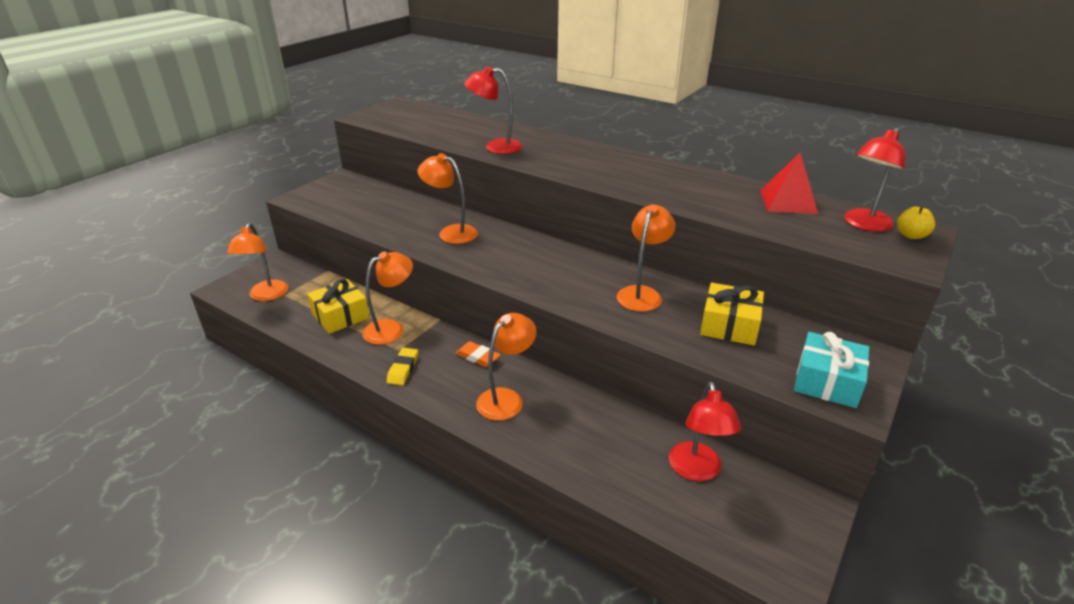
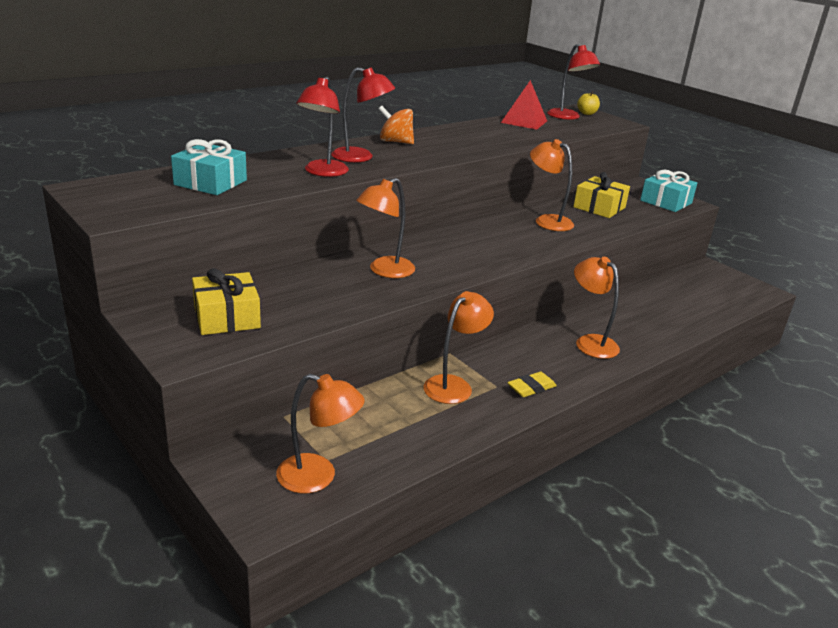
camera: 75 degrees left, 5 degrees down
yellow gift [307,279,370,334] -> yellow gift moved to [192,268,261,335]
orange lamp [362,252,413,345] -> orange lamp turned 60 degrees clockwise [424,291,494,404]
yellow eraser [387,348,418,385] -> yellow eraser turned 60 degrees counterclockwise [508,372,557,397]
orange eraser [455,341,501,367] -> none
red lamp [669,382,741,481] -> red lamp moved to [331,67,395,162]
none -> turquoise gift [171,139,247,195]
none -> orange spinning top [379,106,414,144]

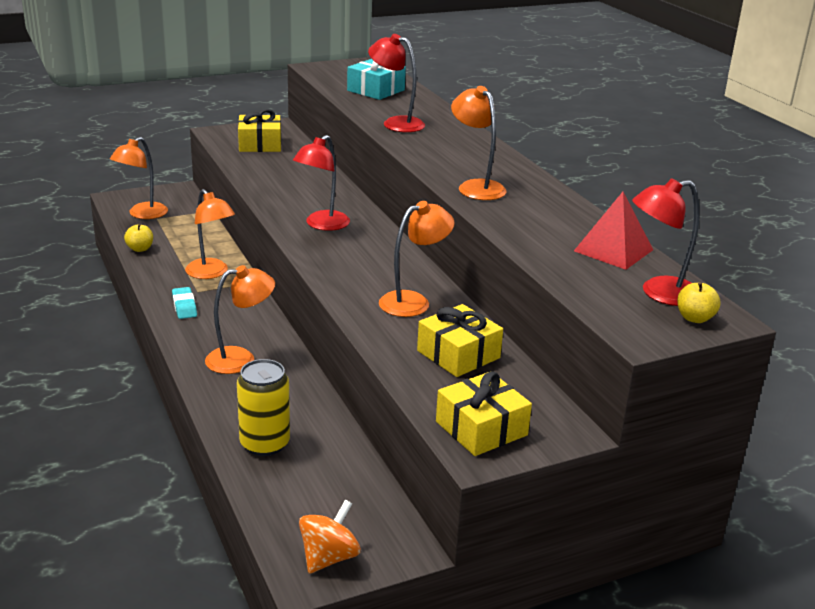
camera: 105 degrees right, 0 degrees up
red lamp [331,67,395,162] -> red lamp moved to [293,135,350,231]
orange lamp [356,178,415,278] -> orange lamp moved to [451,86,506,200]
orange spinning top [379,106,414,144] -> orange spinning top moved to [299,500,361,574]
yellow eraser [508,372,557,397] -> turquoise eraser [172,287,197,319]
turquoise gift [640,170,697,212] -> yellow gift [436,371,532,456]
none -> yellow apple [124,224,153,252]
none -> yellow can [237,359,290,456]

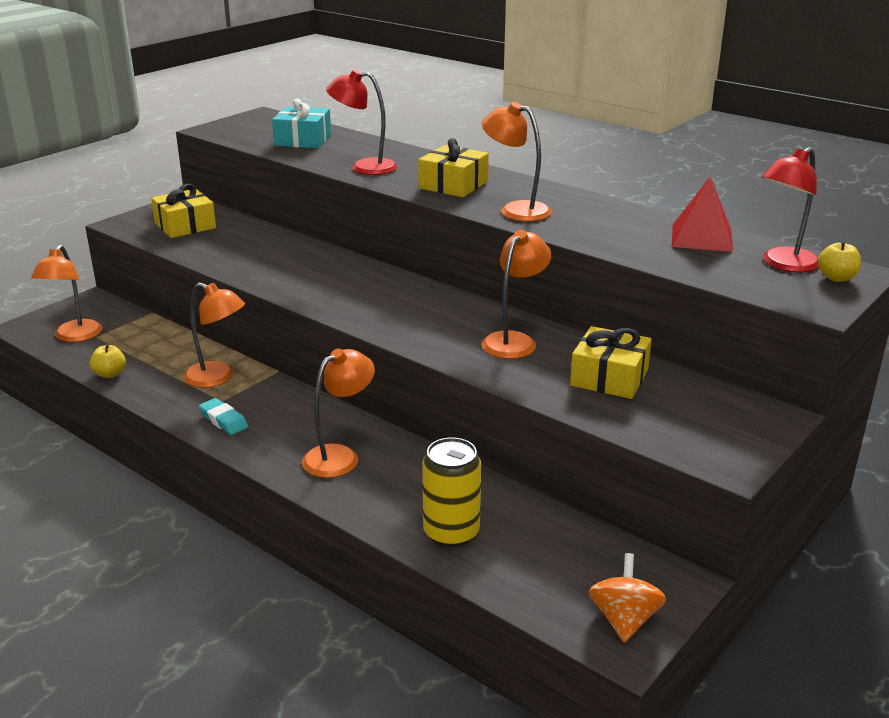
camera: 25 degrees left, 0 degrees up
red lamp [293,135,350,231] -> none
yellow gift [436,371,532,456] -> yellow gift moved to [418,138,489,197]

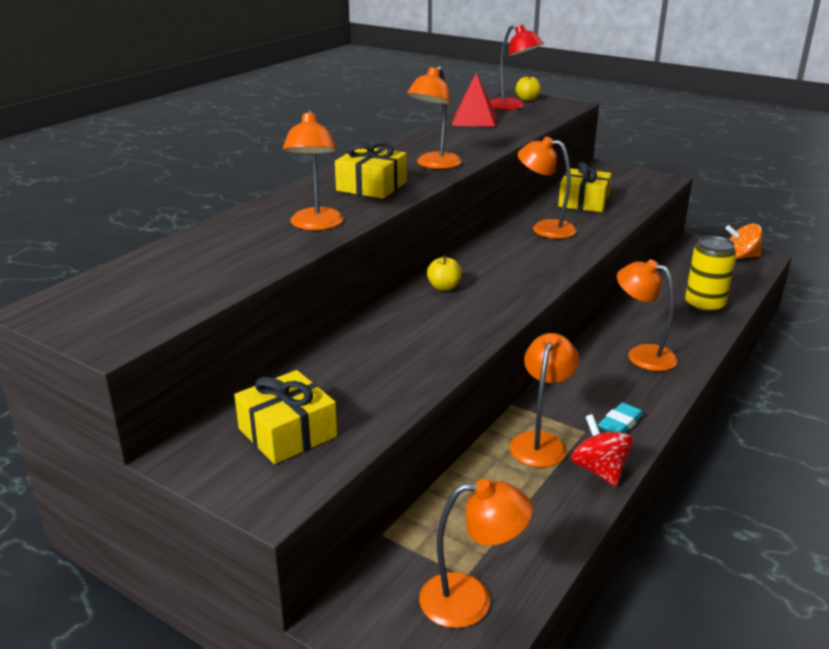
camera: 95 degrees left, 0 degrees up
yellow apple [90,344,126,378] -> yellow apple moved to [427,255,462,291]
turquoise gift [272,98,331,148] -> none
red lamp [326,69,397,175] -> orange lamp [283,110,344,230]
none -> red spinning top [571,414,633,486]

